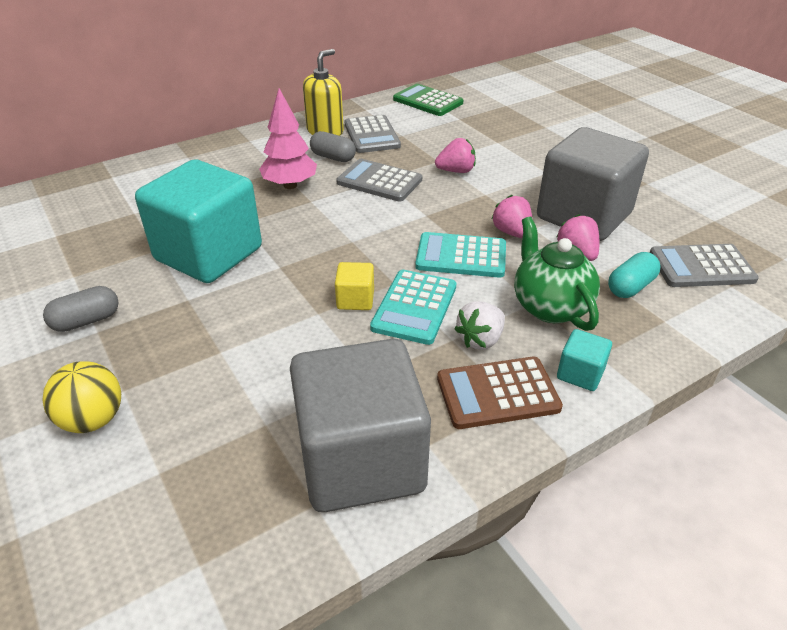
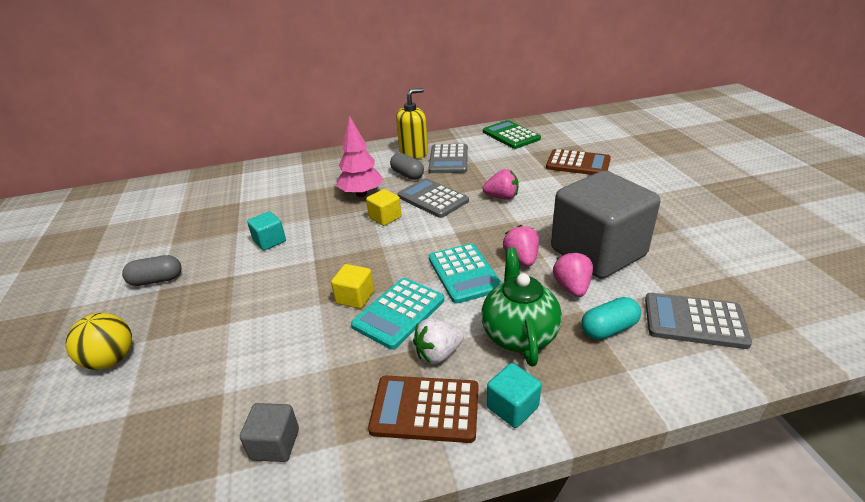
camera: 20 degrees right, 5 degrees down
turquoise cube [135,159,262,283] -> turquoise cube [247,211,286,251], size x0.40
grey cube [290,339,431,512] -> grey cube [240,403,299,462], size x0.40
turquoise calculator [415,232,506,278] -> turquoise calculator turned 135 degrees counterclockwise [429,243,502,304]
none -> yellow cube [366,189,401,226]
none -> brown calculator [546,149,611,175]

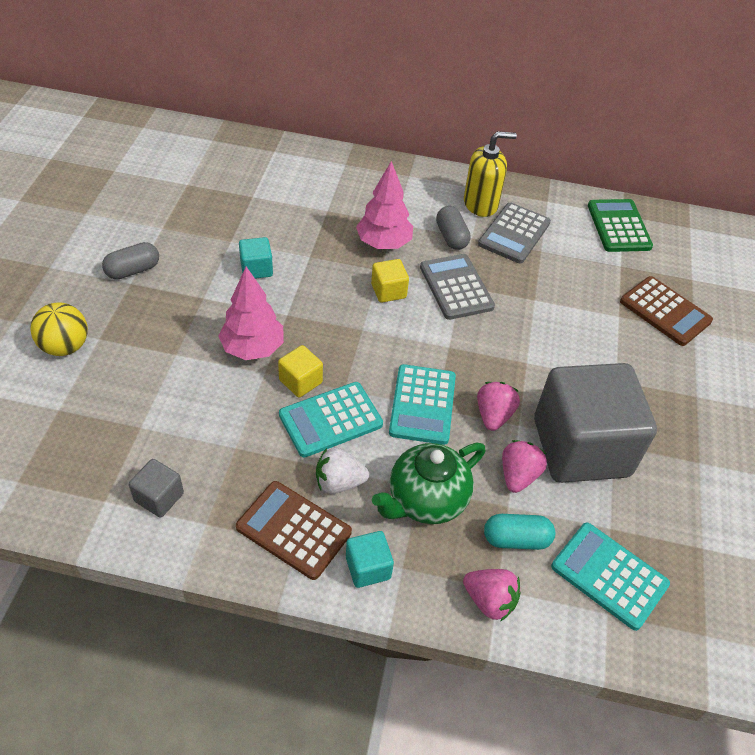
camera: 20 degrees right, 15 degrees up
grey capsule [122,255,181,286] -> grey capsule turned 45 degrees counterclockwise [102,242,159,279]
green teapot [481,248,562,366] -> green teapot turned 150 degrees counterclockwise [372,442,486,524]
pink strawberry [483,169,519,200] -> pink strawberry moved to [463,569,521,622]
grey calculator [645,293,752,349] -> turquoise calculator [551,522,670,631]
none -> pink tree [218,266,284,360]

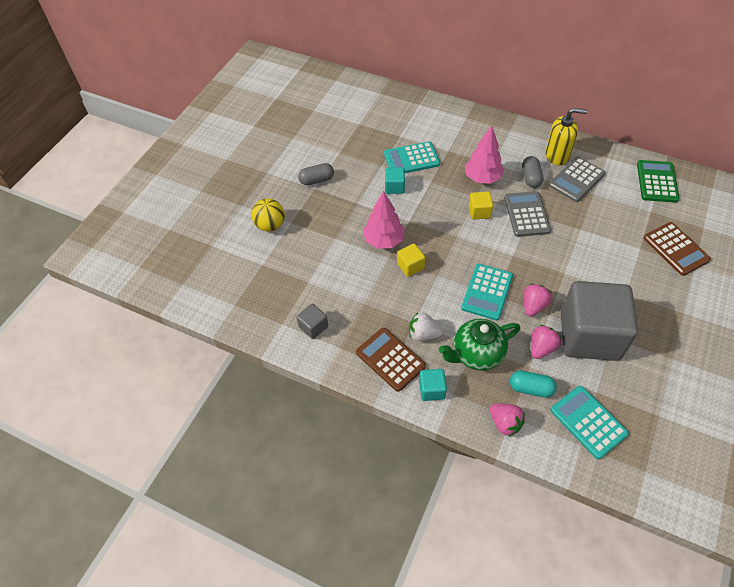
camera: 20 degrees right, 5 degrees up
turquoise calculator [279,382,383,458] -> turquoise calculator moved to [384,142,440,173]

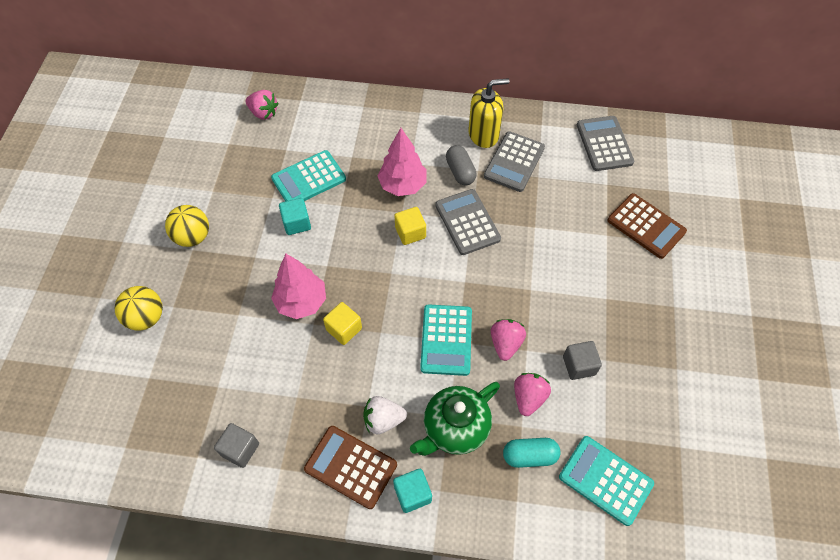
camera: 20 degrees left, 5 degrees up
grey capsule [298,163,334,185] -> yellow ball [165,205,209,247]
pink strawberry [489,403,525,437] -> pink strawberry moved to [245,90,279,120]
grey cube [561,281,638,361] -> grey cube [563,341,602,380], size x0.40
green calculator [637,160,679,203] -> grey calculator [577,116,634,171]

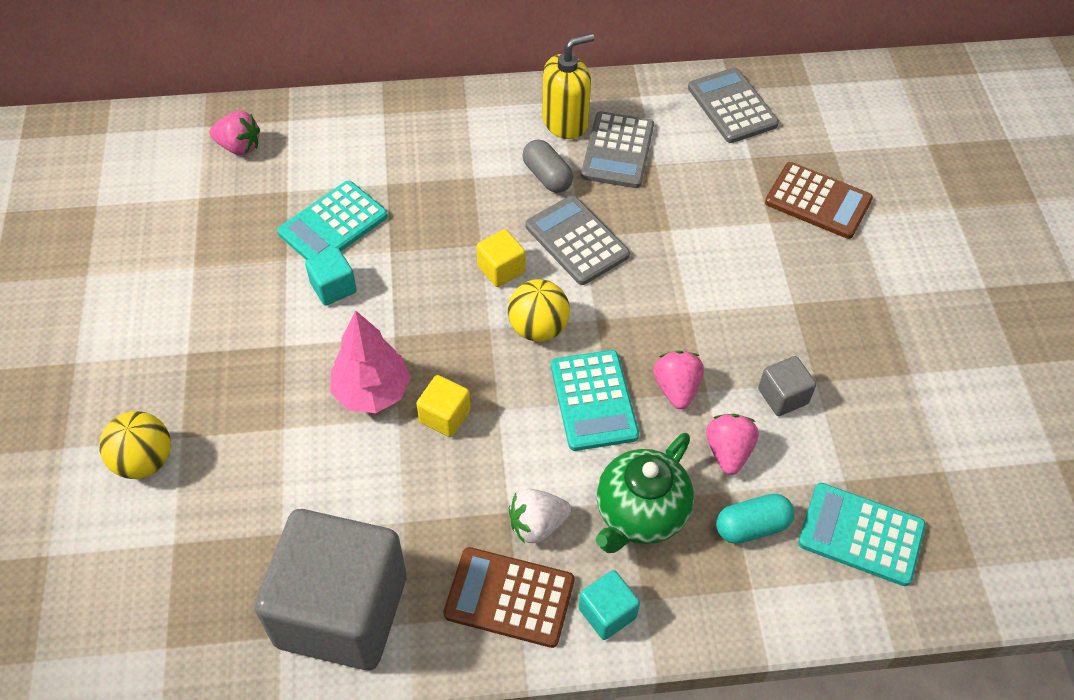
camera: 15 degrees left, 5 degrees down
yellow ball [165,205,209,247] -> yellow ball moved to [508,279,570,342]
grey cube [214,423,259,468] -> grey cube [255,509,406,670], size x2.48
pink tree [377,128,426,196] -> none

